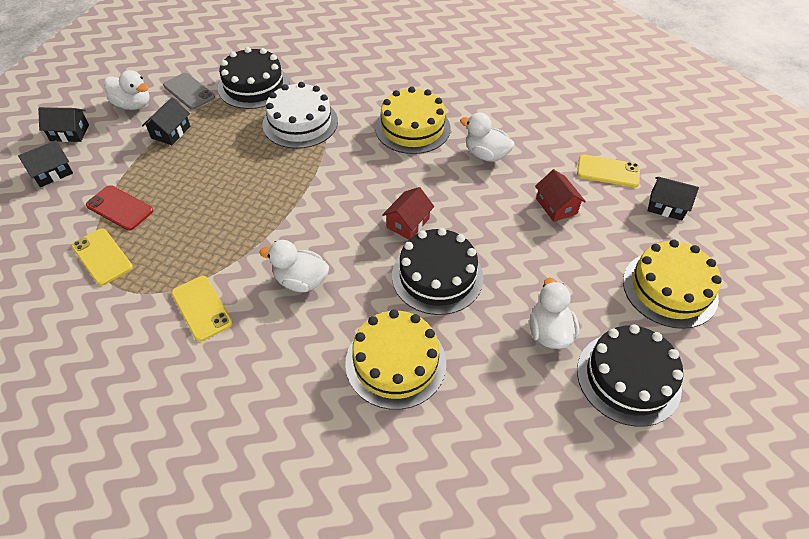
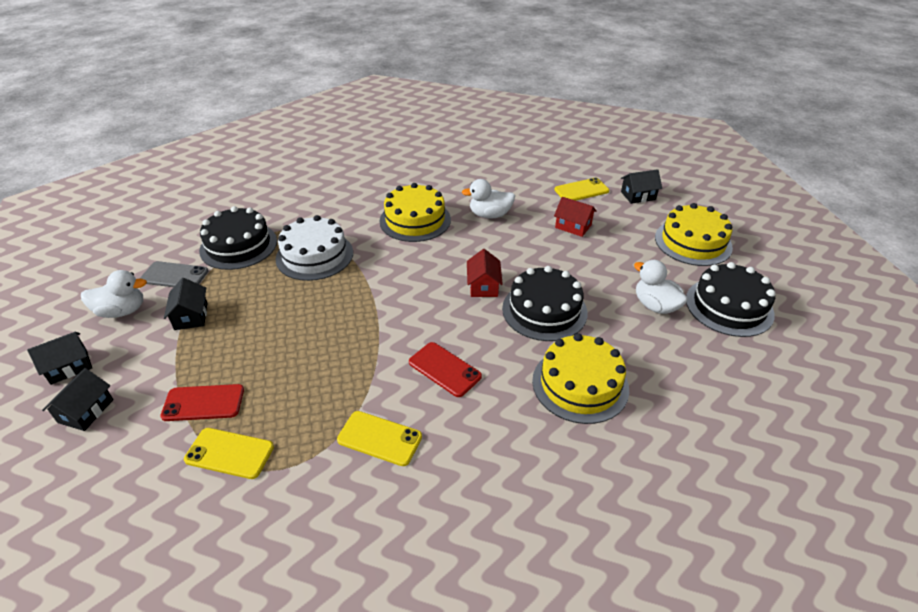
camera: 35 degrees left, 10 degrees down
white duck [259,240,329,292] -> red phone [409,342,482,397]

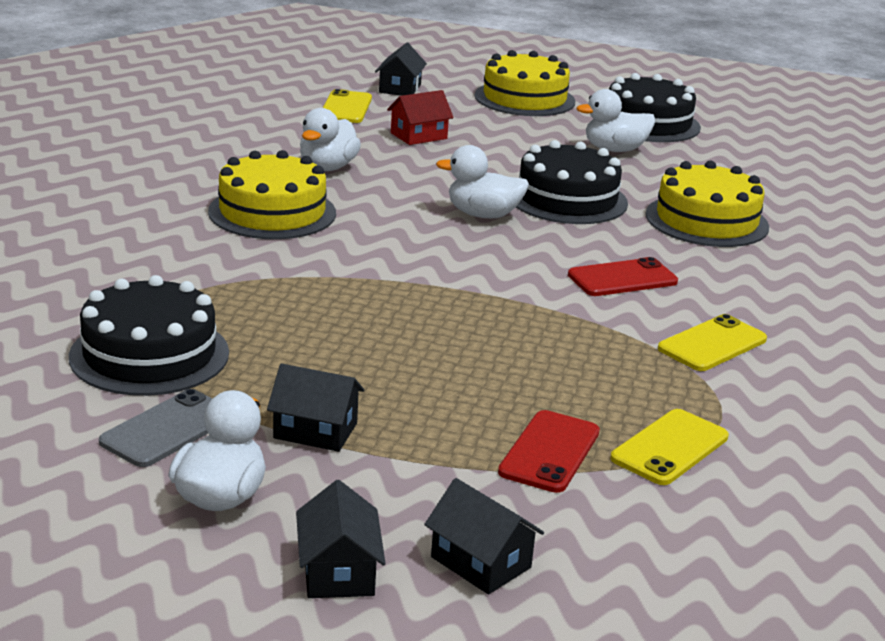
camera: 65 degrees left, 15 degrees down
white cake [275,215,353,281] -> none
red house [467,249,503,297] -> white duck [436,145,529,218]

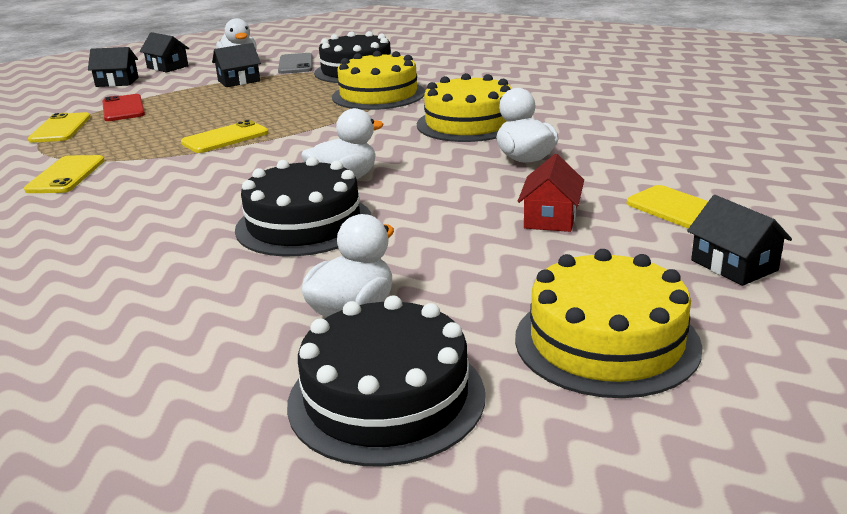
camera: 140 degrees right, 0 degrees up
red phone [568,257,678,296] -> none
yellow cake [646,161,769,247] -> yellow cake moved to [332,51,425,110]
none -> yellow phone [181,120,269,153]

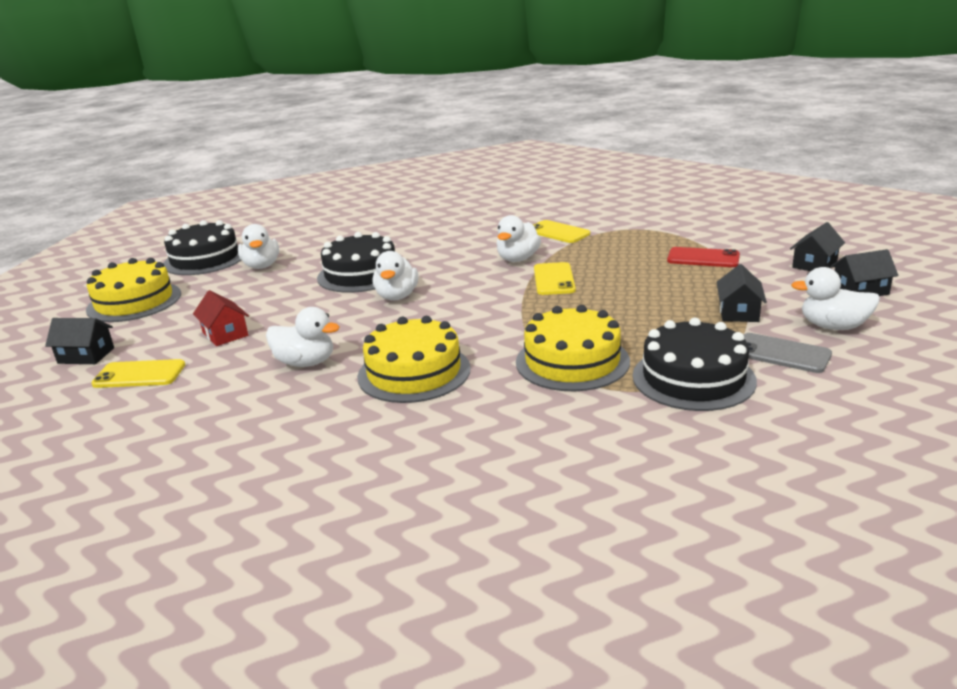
camera: 130 degrees right, 0 degrees up
yellow phone [28,112,91,143] -> none
none -> white duck [497,215,541,262]

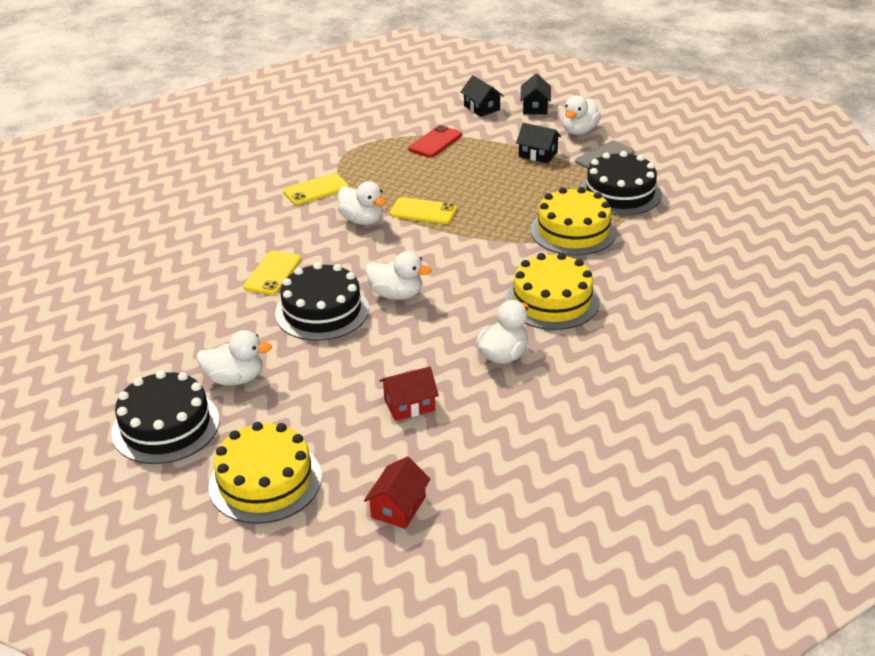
camera: 75 degrees left, 10 degrees up
black house [45,318,114,364] -> red house [364,456,431,529]
yellow phone [91,359,185,388] -> yellow phone moved to [243,251,301,295]

